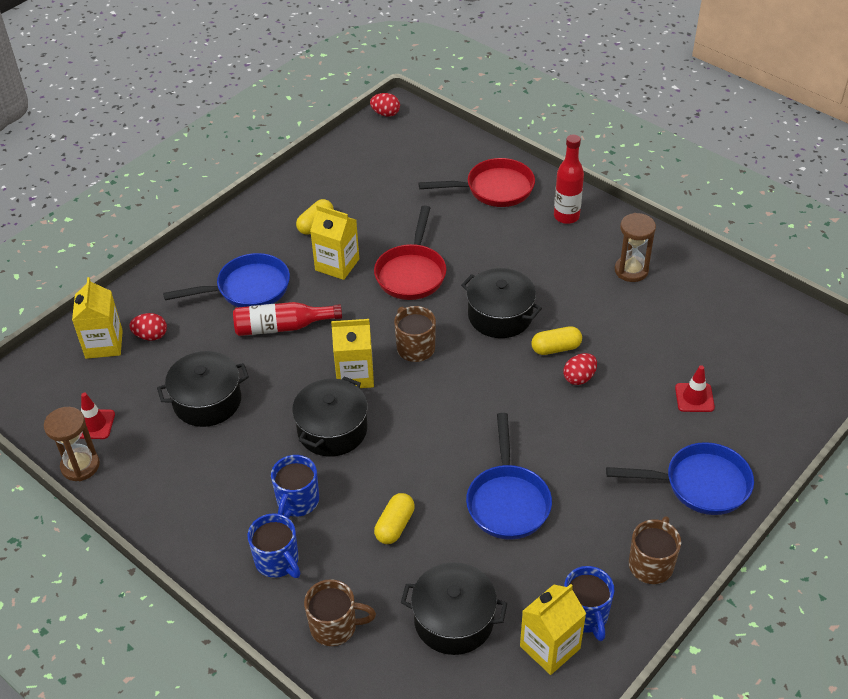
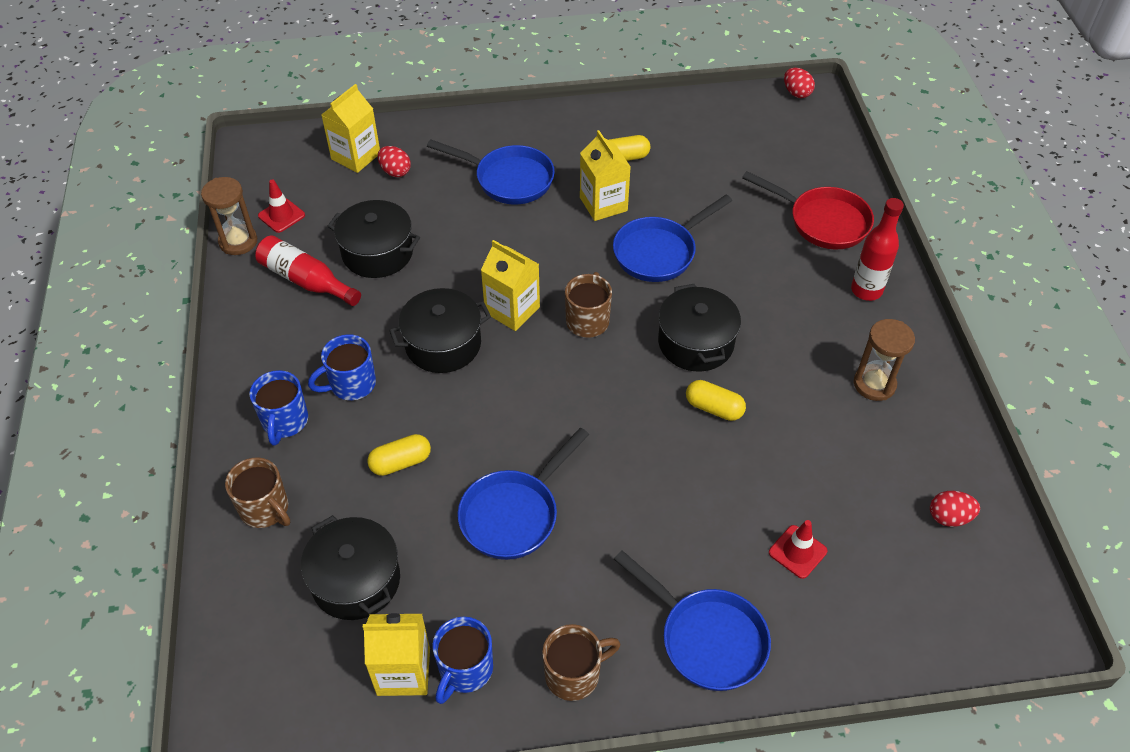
camera: 40 degrees right, 5 degrees up
red bottle [233,302,342,336] -> red bottle moved to [255,235,361,306]
red pan [374,205,446,300] -> blue pan [613,195,732,282]
red egg [564,353,597,385] -> red egg moved to [930,491,980,527]

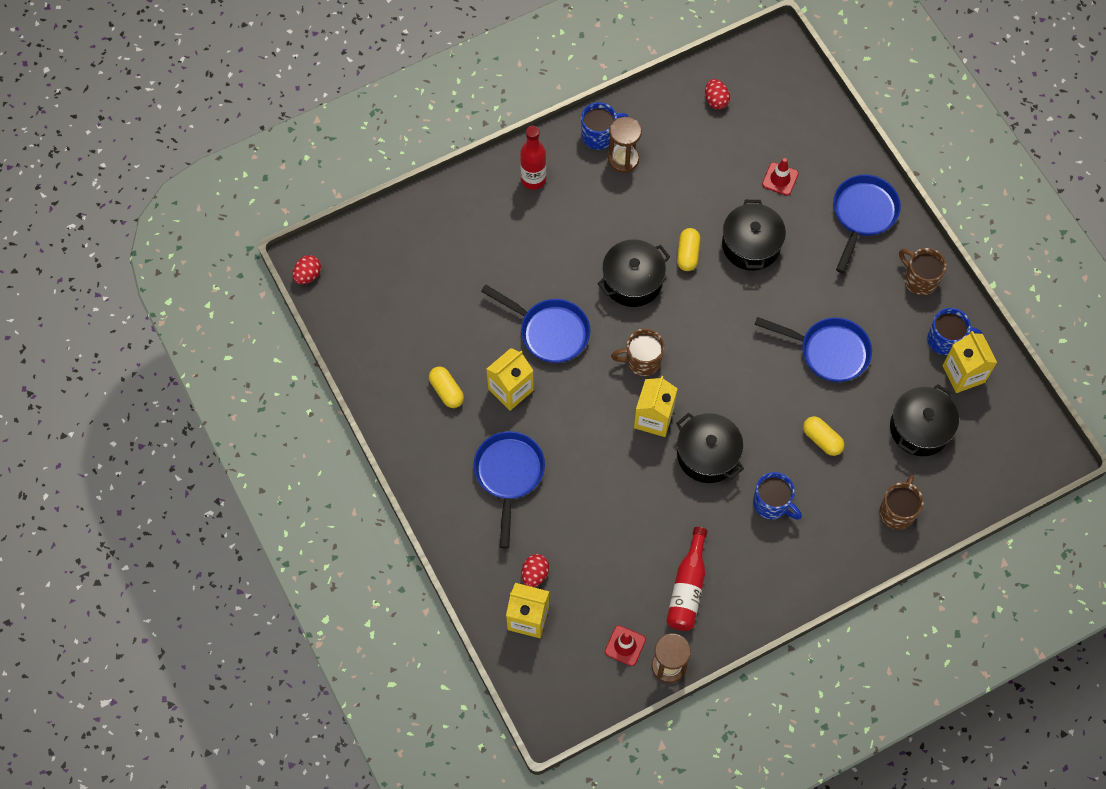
camera: 110 degrees left, 15 degrees up
blue mug [249,370,308,446] -> blue mug moved to [581,102,628,150]
black pot [328,200,420,278] -> black pot moved to [722,200,786,271]
red pan [742,171,874,249] -> none

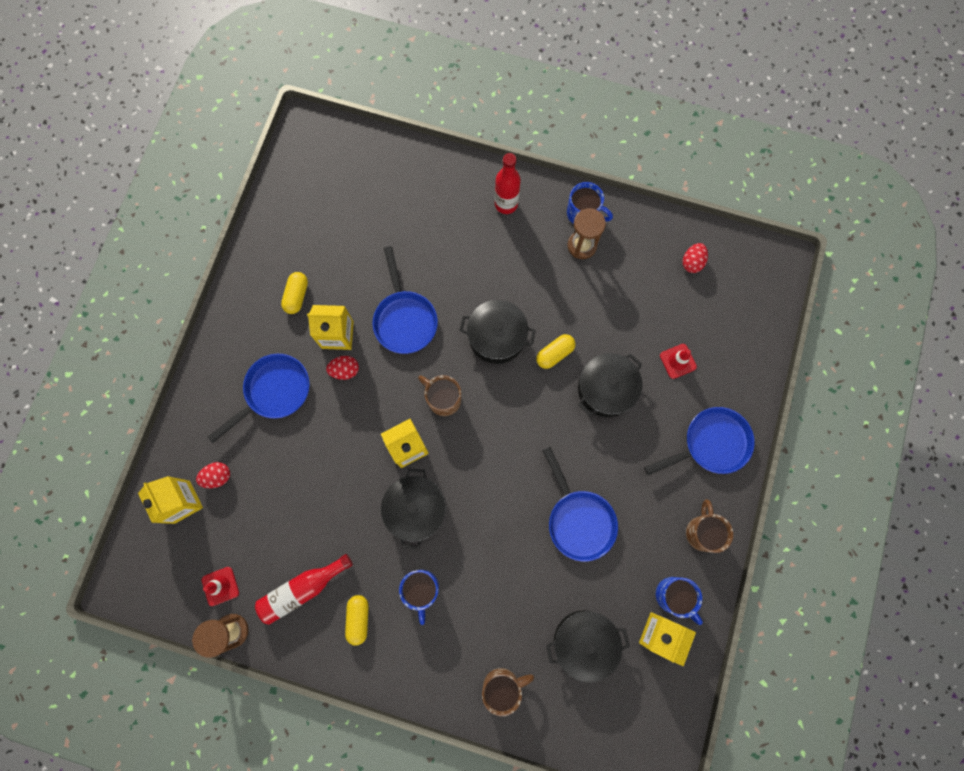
camera: 45 degrees right, 10 degrees up
red egg [292,255,321,284] -> red egg moved to [326,356,359,380]
yellow capsule [803,416,844,456] -> yellow capsule moved to [345,595,369,646]

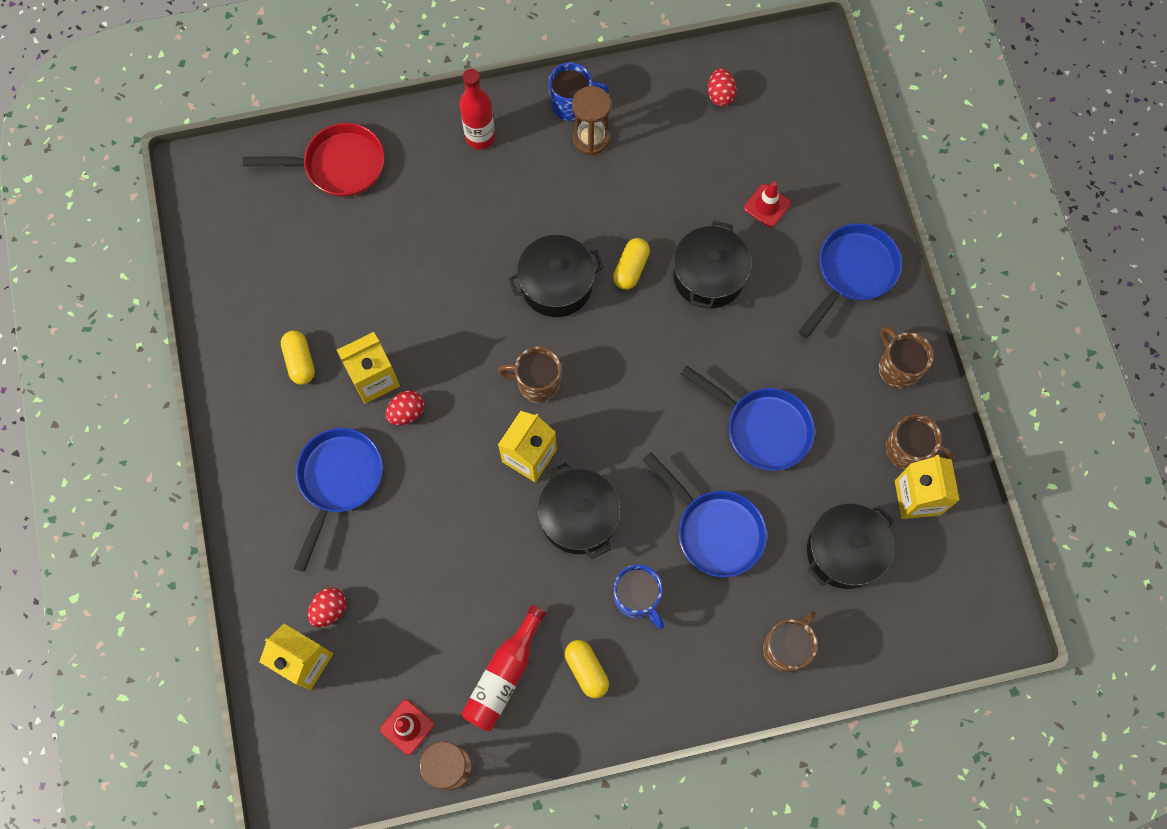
camera: 30 degrees left, 5 degrees down
blue pan [373,246,438,354] -> blue pan moved to [643,452,767,577]
blue mug [656,577,703,625] -> brown mug [885,414,954,469]
none -> red pan [243,123,385,197]

